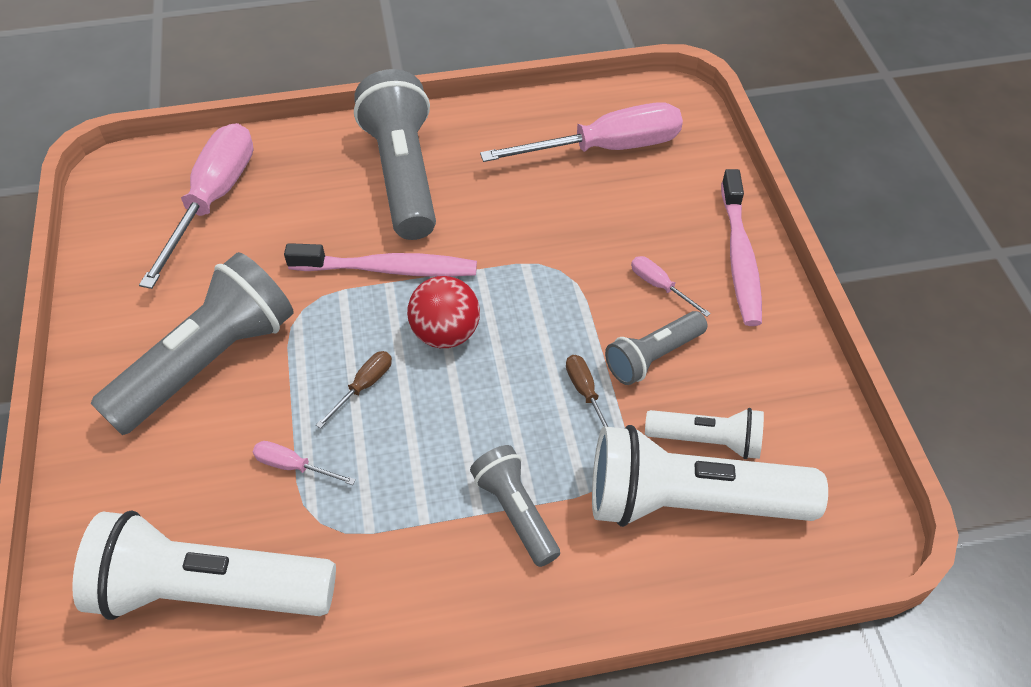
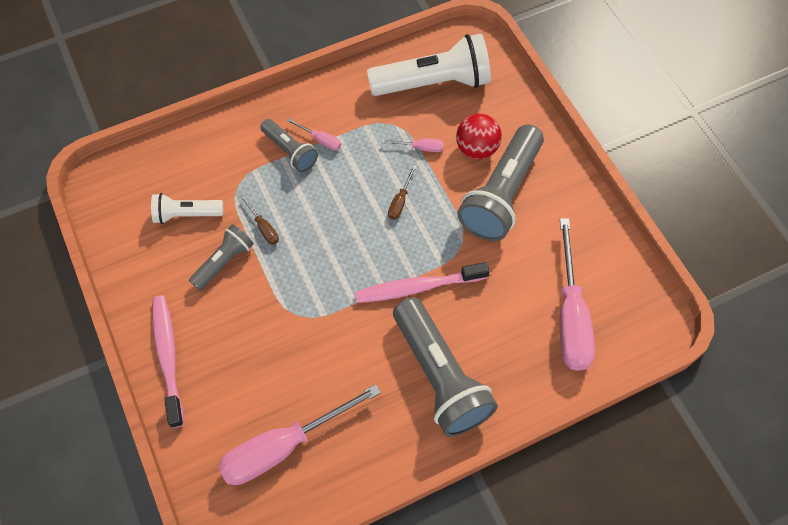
camera: 165 degrees right, 10 degrees up
red ball [407,276,480,348] -> red ball moved to [456,114,502,159]
white flashlight [592,425,828,527] -> none
pink screwdriver [631,256,711,317] -> pink screwdriver moved to [287,118,341,150]

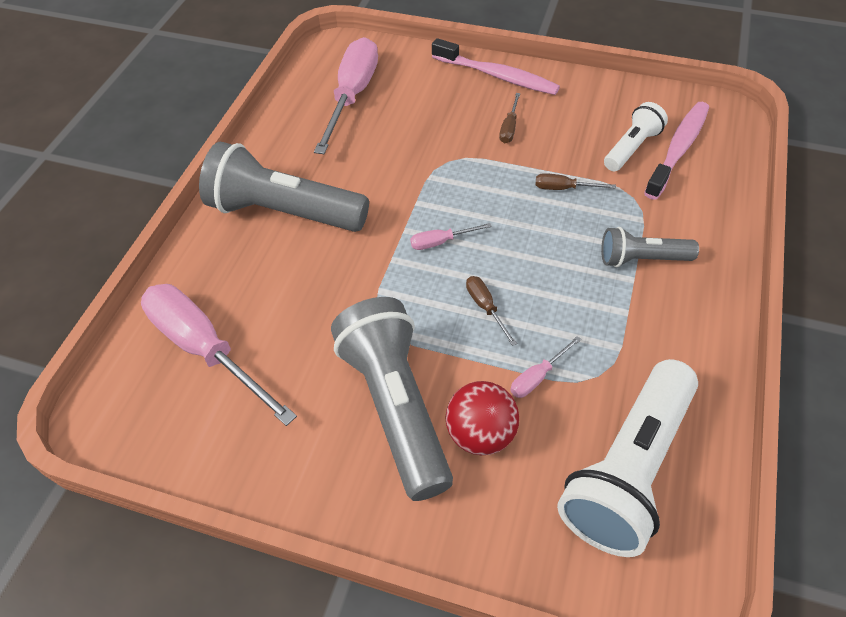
camera: 135 degrees right, 10 degrees down
grey flashlight [189,224,254,290] -> none
pink screwdriver [287,118,341,150] -> pink screwdriver moved to [410,223,492,250]
pink toothbrush [355,262,490,303] -> pink toothbrush moved to [644,102,709,200]
none -> brown screwdriver [499,93,520,143]

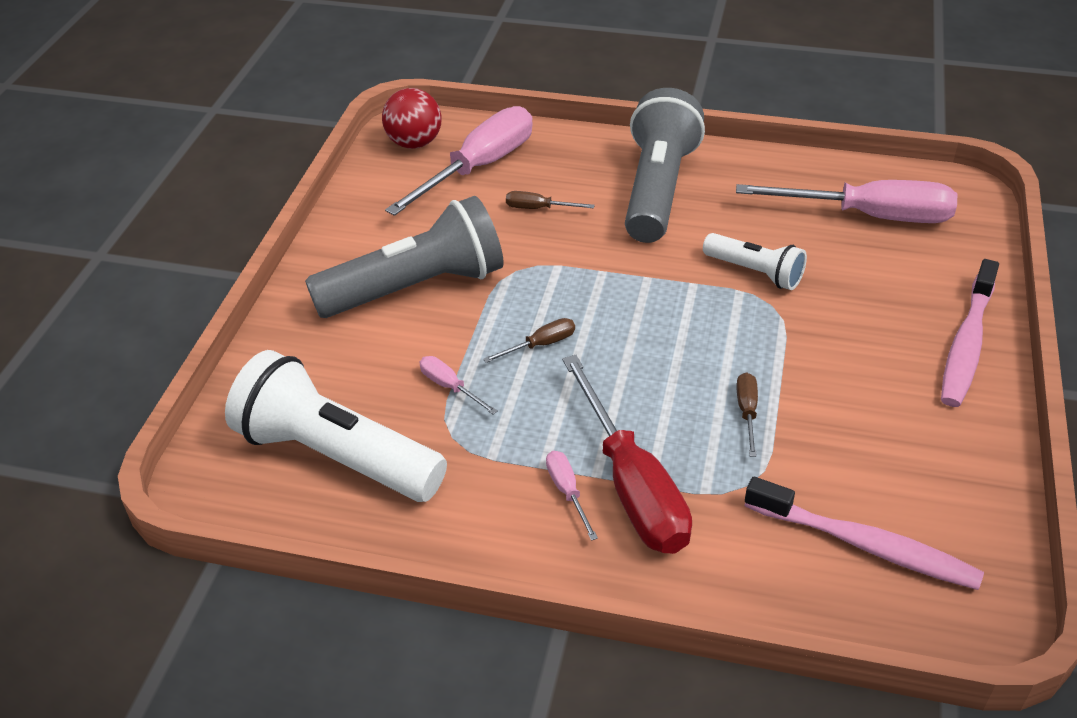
camera: 85 degrees right, 10 degrees down
pink screwdriver [410,223,492,250] -> pink screwdriver moved to [546,451,598,541]
red ball [445,381,519,455] -> red ball moved to [382,88,441,149]
brown screwdriver [499,93,520,143] -> brown screwdriver moved to [506,191,595,209]
grey flashlight [601,227,699,268] -> red screwdriver [562,355,692,554]
white flashlight [604,102,668,171] -> white flashlight moved to [703,233,807,290]

